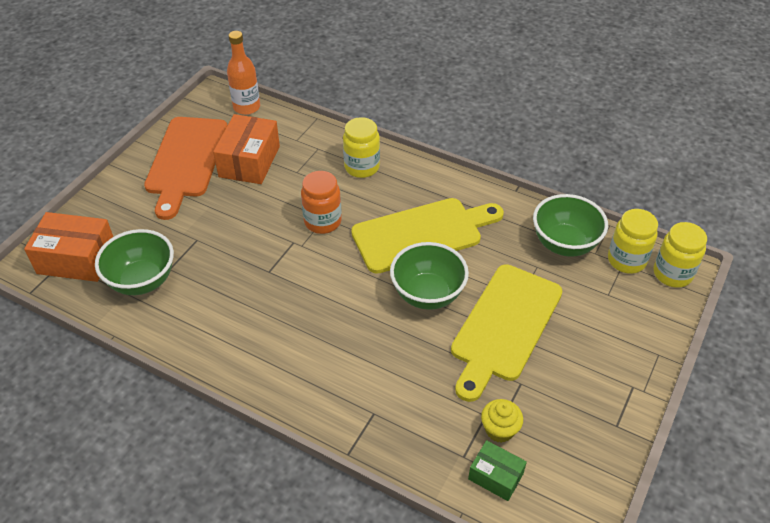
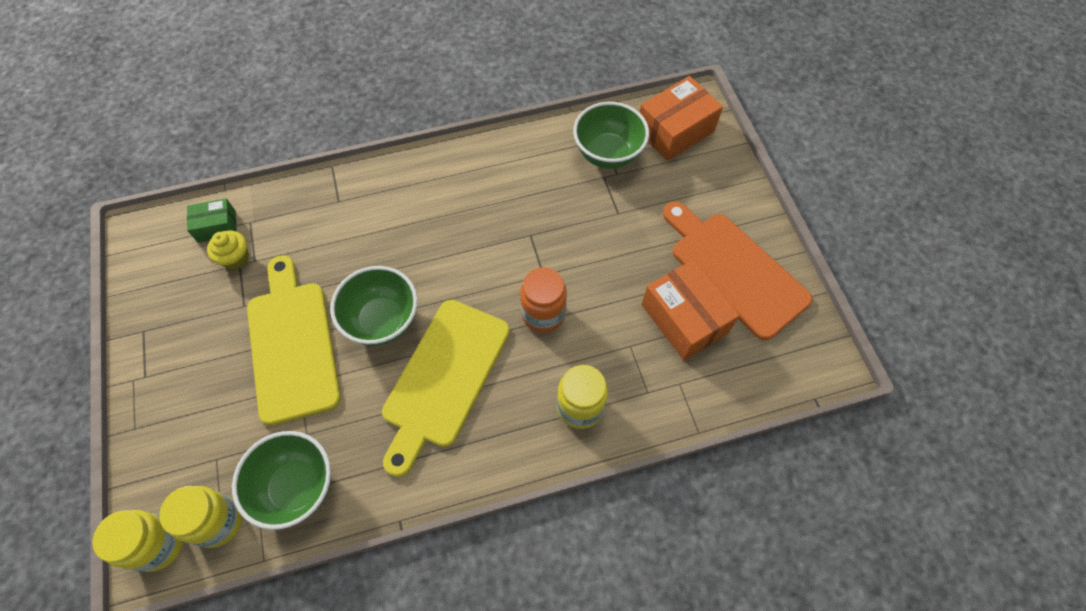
camera: 135 degrees right, 15 degrees up
orange bottle [227,31,260,115] -> none

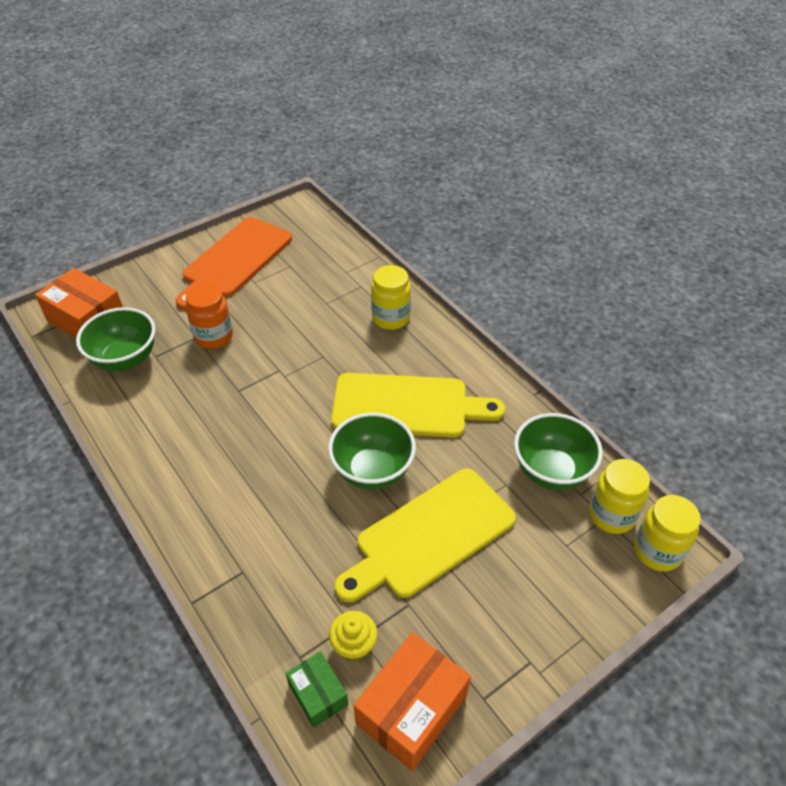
camera: 110 degrees left, 15 degrees down
orange jar [520,267,567,333] -> orange jar moved to [186,283,233,349]
orange box [641,259,740,360] -> orange box moved to [354,632,471,771]

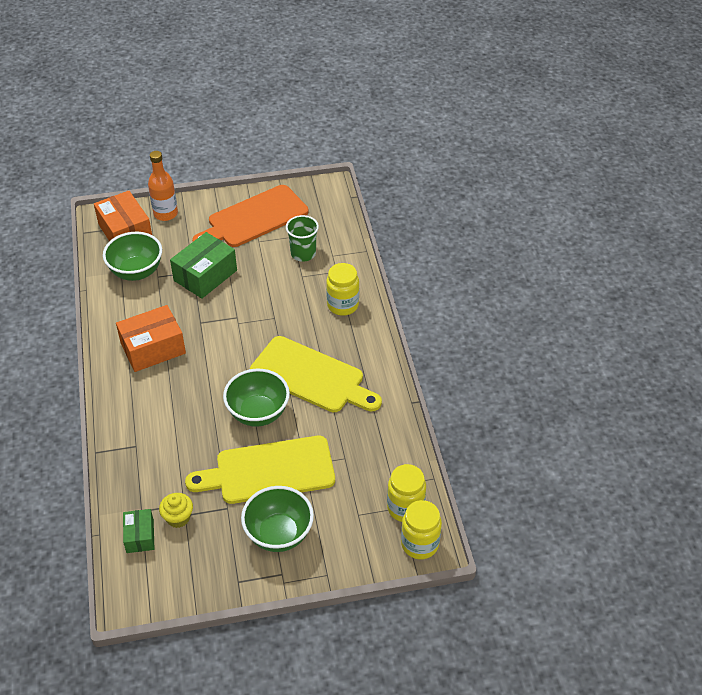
camera: 25 degrees right, 0 degrees up
orange jar [186,283,233,349] -> green box [170,232,237,299]
orange box [354,632,471,771] -> orange box moved to [116,305,186,372]
green bowl [514,413,603,490] -> green bowl moved to [241,486,314,552]
none -> orange bottle [148,151,178,221]
none -> green cup [286,215,319,262]

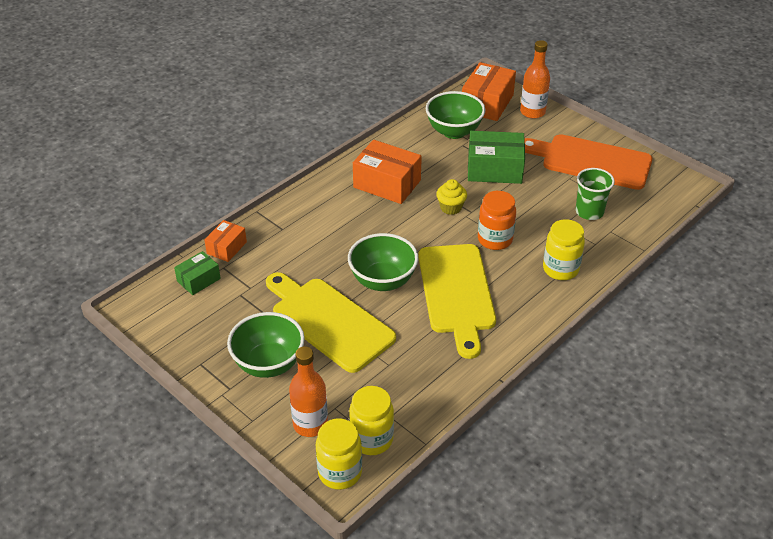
camera: 55 degrees right, 5 degrees down
yellow cupcake [159,493,193,528] -> yellow cupcake moved to [436,179,467,215]
none -> orange box [204,220,247,262]
none -> orange bottle [289,346,328,437]
none -> orange jar [478,191,516,250]

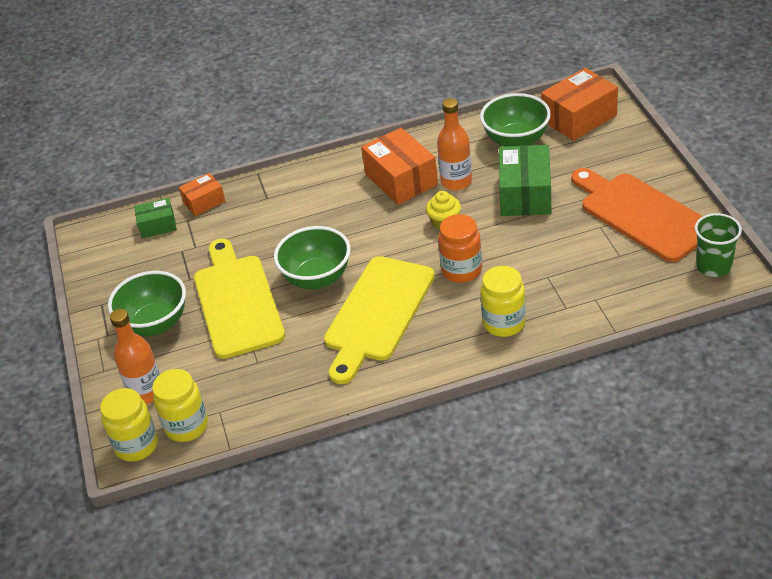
camera: 35 degrees right, 0 degrees up
green box [468,131,525,184] -> green box turned 60 degrees clockwise [499,145,551,216]
orange bottle [520,40,550,119] -> orange bottle moved to [437,98,472,190]
green cup [576,168,615,220] -> green cup moved to [695,213,742,277]

